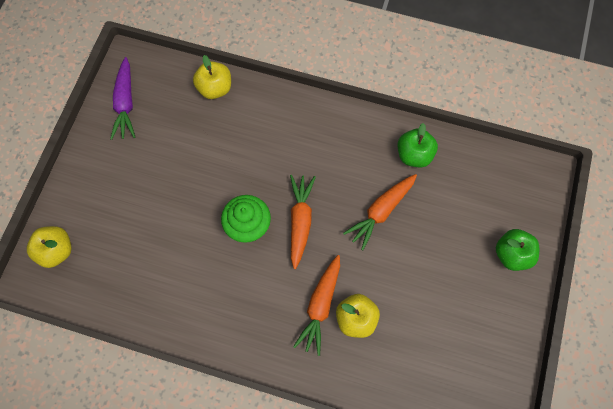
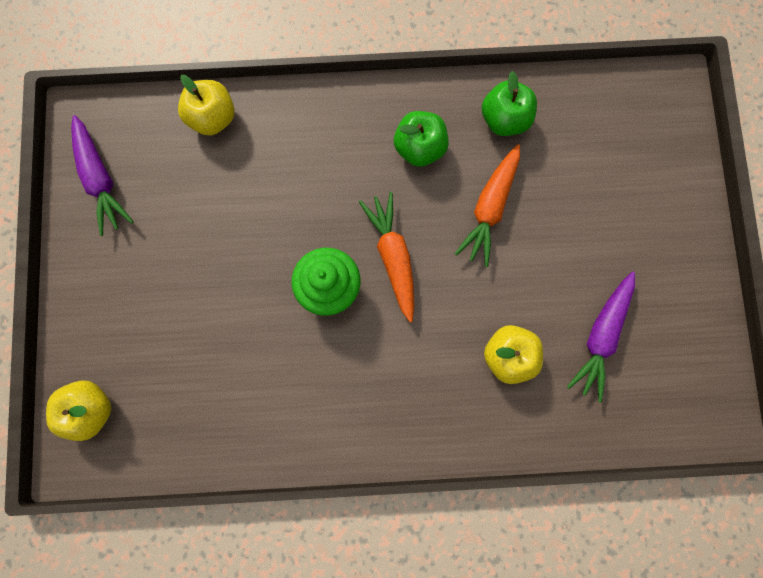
camera: 20 degrees left, 10 degrees up
orange carrot [293,255,340,356] -> none
green apple [496,229,539,271] -> green apple moved to [394,111,449,167]
none -> purple carrot [567,272,635,403]

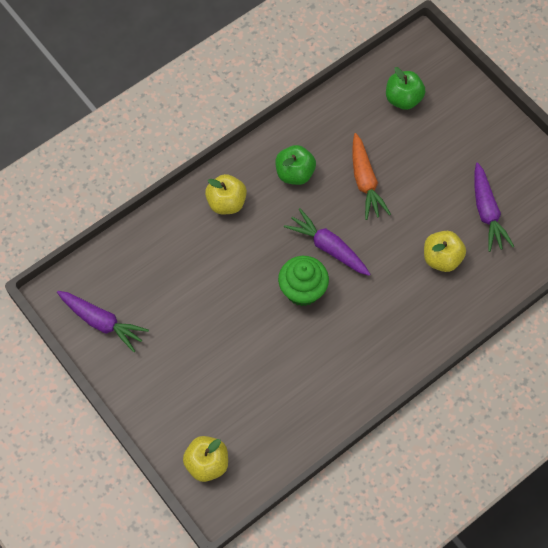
camera: 35 degrees left, 15 degrees down
yellow apple [178,75,235,136] -> yellow apple moved to [205,174,247,214]
orange carrot [359,192,414,322] -> purple carrot [284,208,370,276]
green apple [482,71,537,136] -> green apple moved to [386,67,425,110]

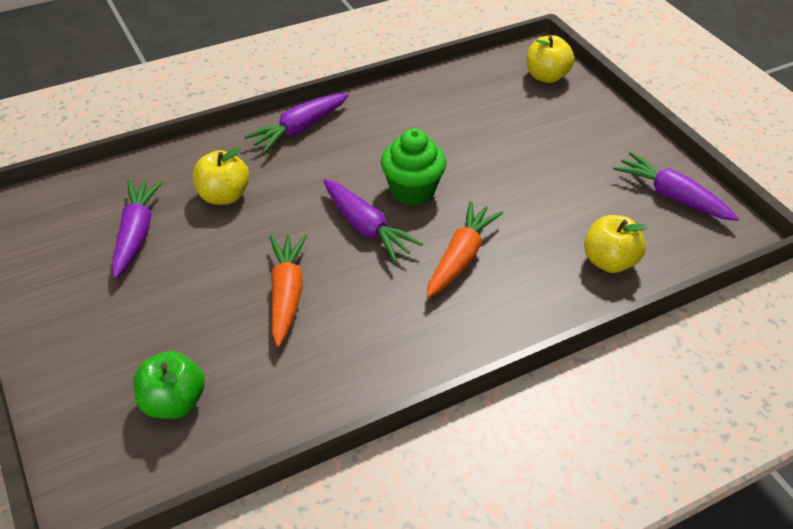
camera: 170 degrees left, 20 degrees down
yellow apple [205,174,247,214] -> yellow apple moved to [584,215,647,273]
green apple [275,145,316,185] -> none
none -> purple carrot [244,93,349,153]
none -> orange carrot [426,201,503,298]

